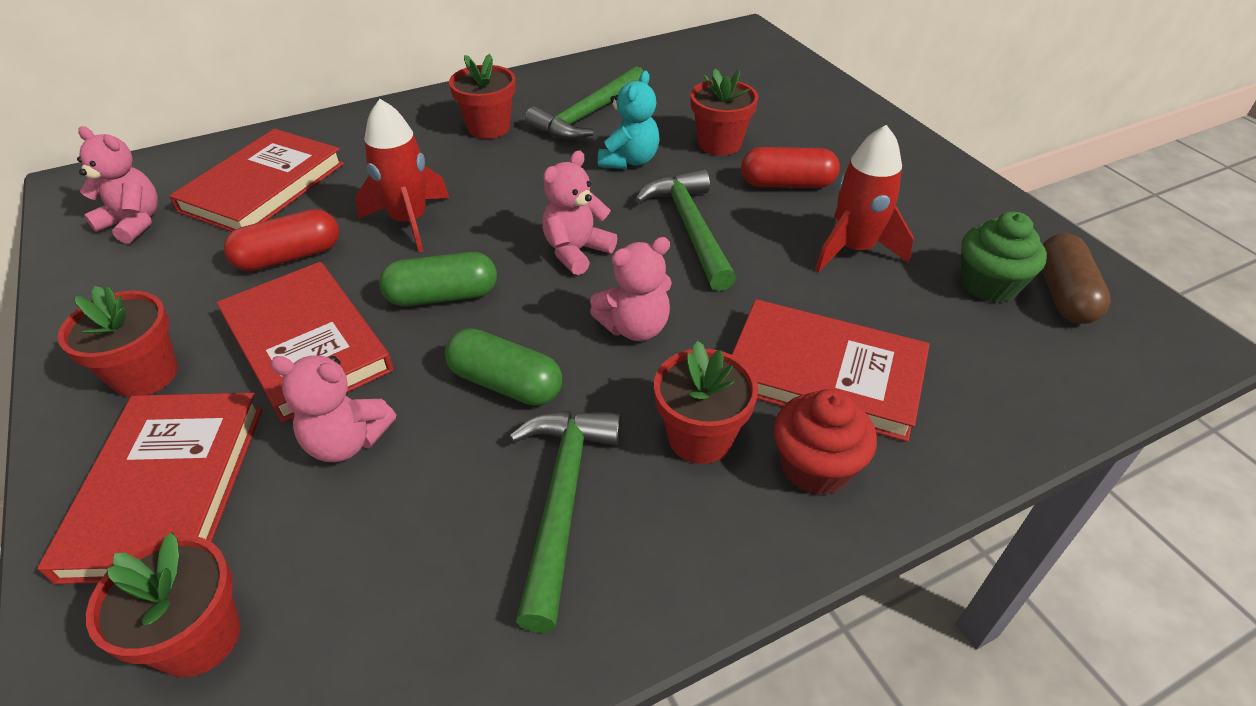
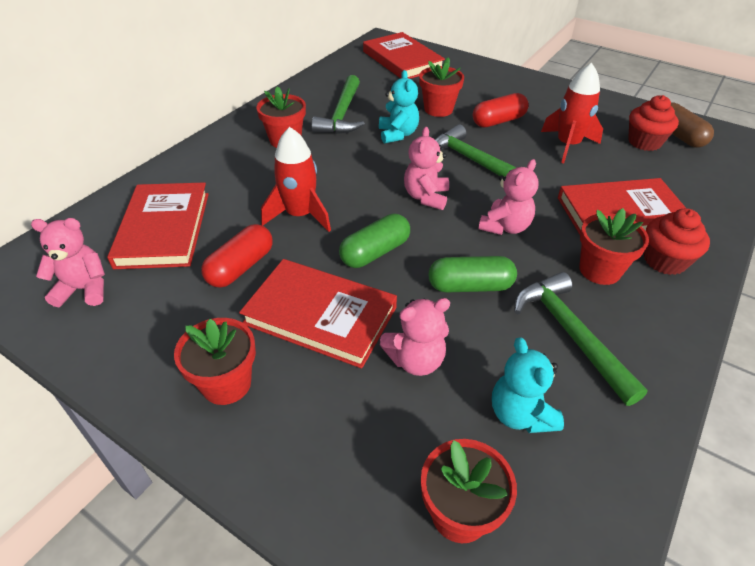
camera: 30 degrees left, 0 degrees up
red book [37,393,262,584] -> red book moved to [363,32,445,79]
green cupcake [961,211,1047,303] -> red cupcake [628,95,679,151]
none -> turquoise teddy bear [492,337,564,433]

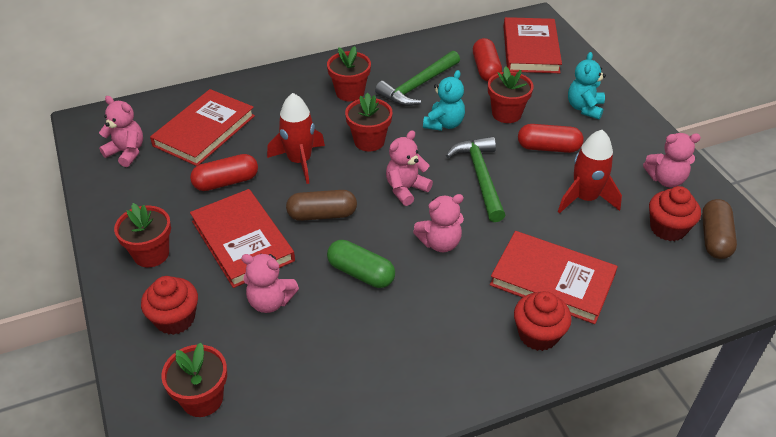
camera: 35 degrees right, 0 degrees up
green capsule [339,214,410,268] -> brown capsule [286,190,357,221]
turquoise teddy bear [492,337,564,433] -> turquoise teddy bear moved to [568,52,606,120]
green hammer [514,272,648,406] -> none
red flower pot [579,208,649,285] -> red flower pot moved to [345,93,393,152]
none -> red cupcake [141,276,198,335]
none -> red capsule [473,38,502,82]
none -> pink teddy bear [643,133,701,187]

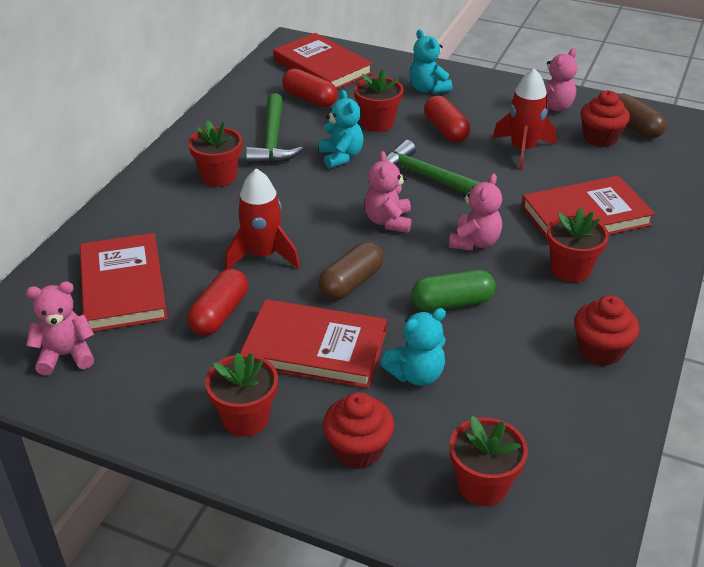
camera: 45 degrees left, 5 degrees down
pink teddy bear [241,254,299,313] -> turquoise teddy bear [381,308,446,386]
red flower pot [345,93,393,152] -> red flower pot moved to [547,208,609,283]
red cupcake [514,291,572,351] -> red cupcake moved to [574,295,639,366]
red capsule [518,124,584,153] -> red capsule turned 75 degrees counterclockwise [424,96,470,143]

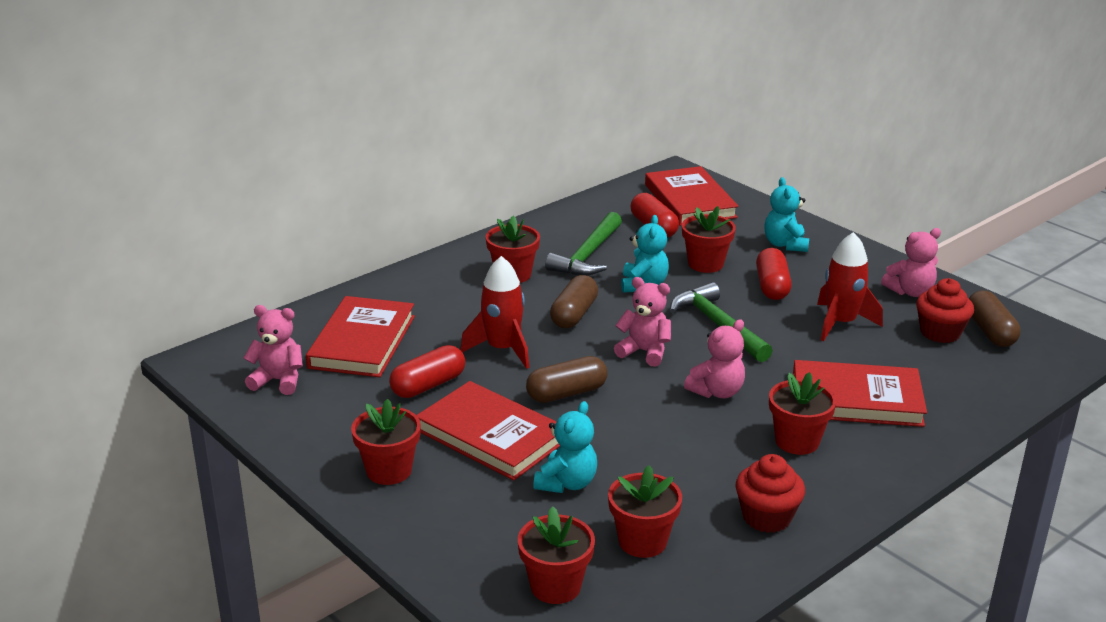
camera: 25 degrees right, 10 degrees down
red cupcake [323,392,394,469] -> none
pink teddy bear [364,151,411,233] -> pink teddy bear turned 90 degrees clockwise [614,277,671,367]
turquoise teddy bear [381,308,446,386] -> turquoise teddy bear turned 60 degrees counterclockwise [533,401,597,493]
green capsule [411,270,496,311] -> none
none -> brown capsule [550,275,598,328]
none -> red flower pot [608,465,682,558]

